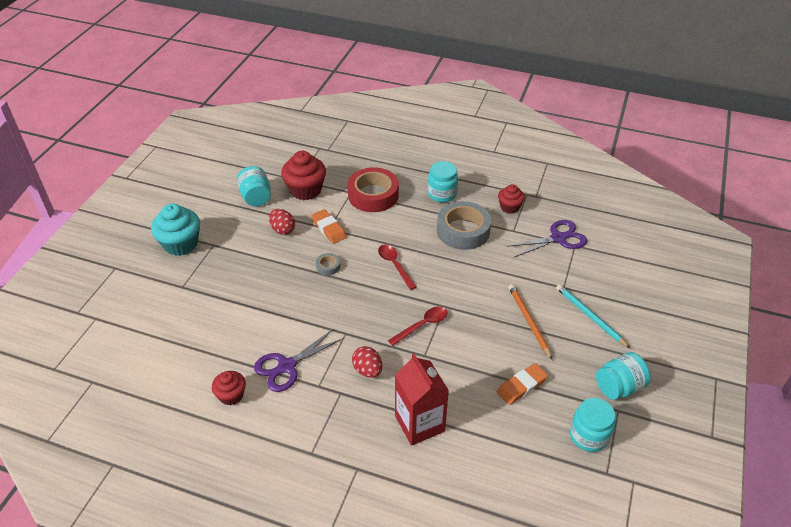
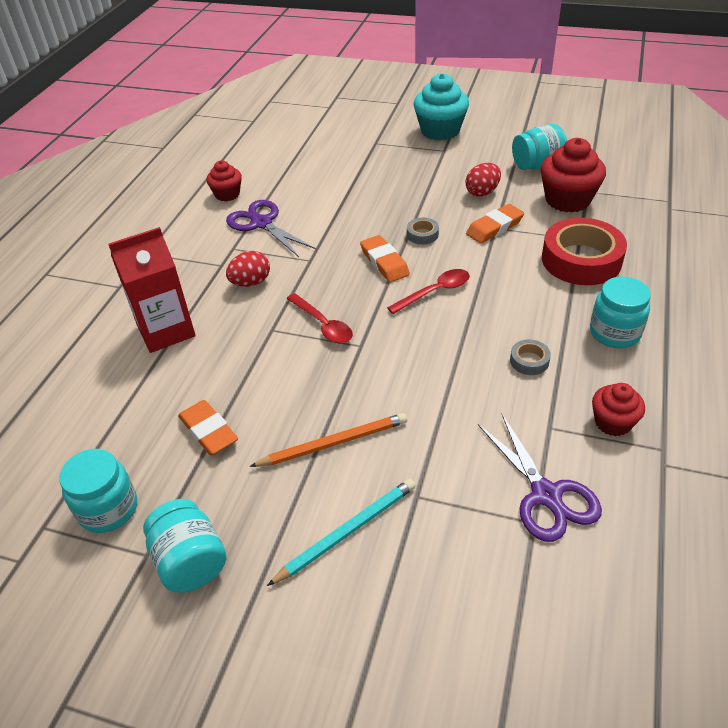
camera: 90 degrees right, 0 degrees up
grey tape [437,201,491,250] -> grey tape [510,339,551,375], size x0.43
none -> orange eraser [360,235,410,282]

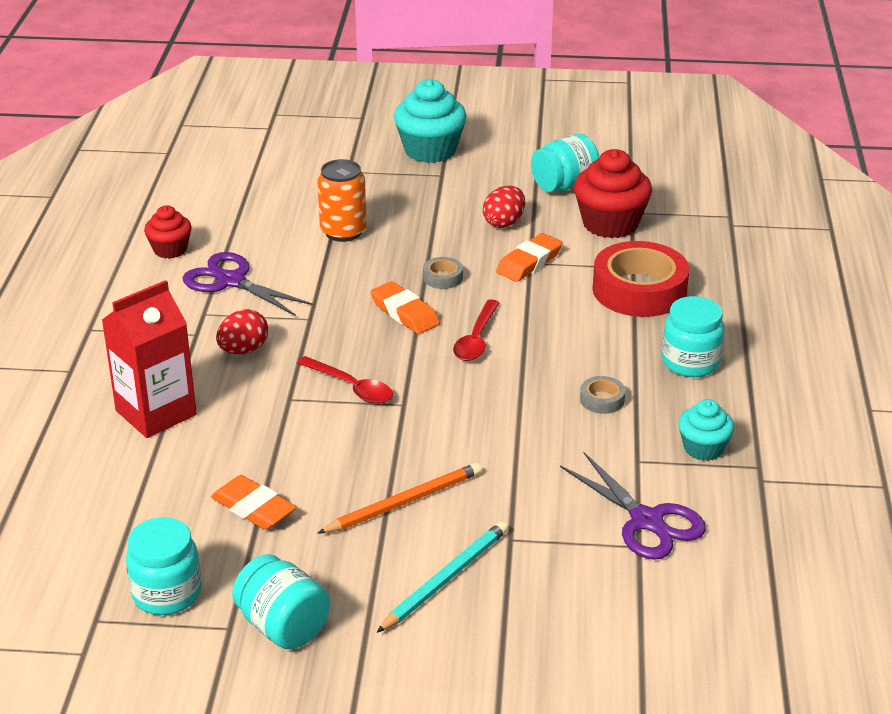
camera: 15 degrees left, 10 degrees down
red spoon [387,269,470,314] -> red spoon turned 150 degrees clockwise [453,299,500,361]
red cupcake [592,383,645,436] -> turquoise cupcake [678,399,734,461]
none -> orange can [317,159,367,242]

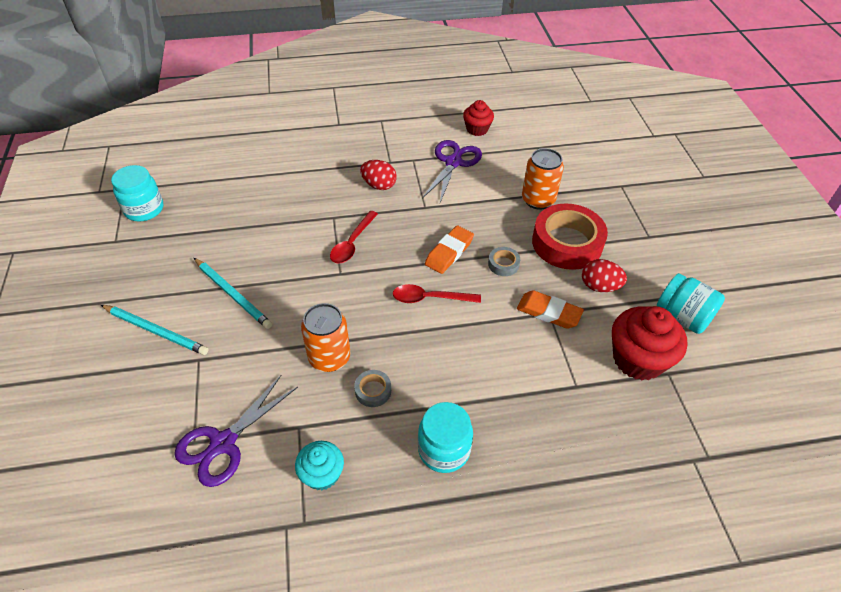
camera: 75 degrees right, 15 degrees up
red carton [102,280,197,438] -> none
orange eraser [211,475,296,530] -> none
turquoise jar [232,554,330,649] -> none
orange pencil [317,463,482,534] -> turquoise pencil [194,258,272,329]
turquoise cupcake [394,79,467,163] -> none
red tape [592,241,689,317] -> red tape moved to [532,204,608,270]
none -> orange can [301,303,351,372]

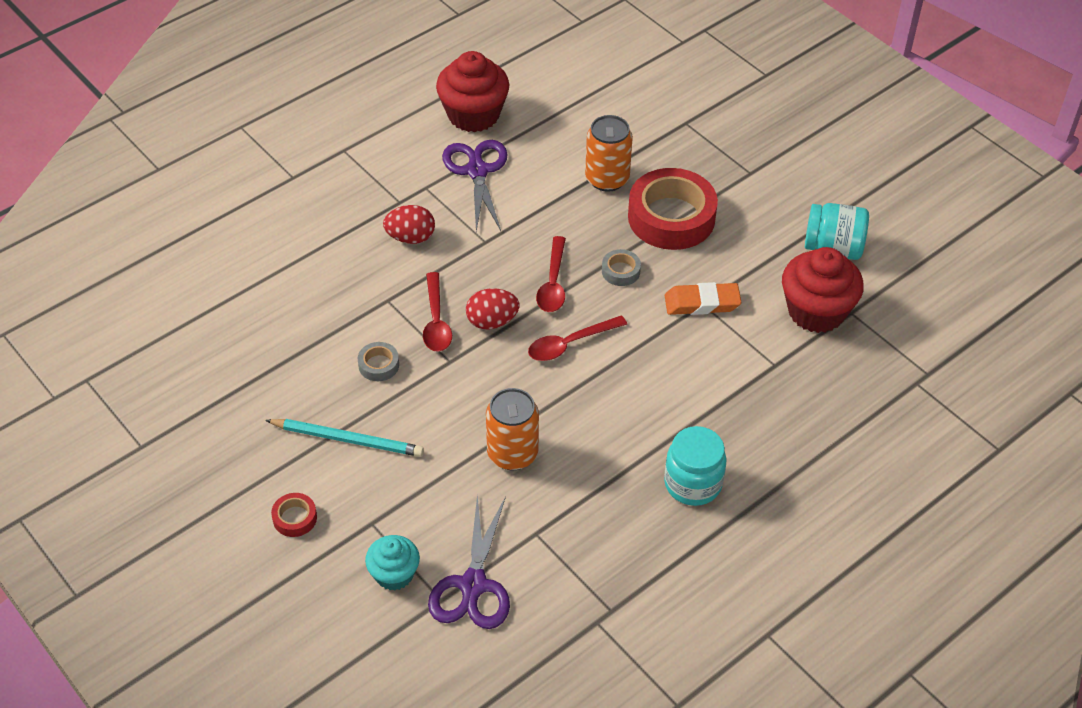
camera: 30 degrees left, 0 degrees up
turquoise pencil [101,305,208,355] -> red tape [271,493,317,537]
turquoise jar [111,165,163,221] -> none
turquoise cupcake [295,441,344,490] -> turquoise cupcake moved to [365,535,420,591]
grey tape [354,370,391,407] -> grey tape moved to [358,342,399,381]
orange eraser [425,225,474,274] -> red spoon [536,236,566,312]
red cupcake [463,100,494,136] -> red cupcake [436,51,509,132], size x1.70
red egg [582,259,627,292] -> red egg moved to [466,288,519,329]

